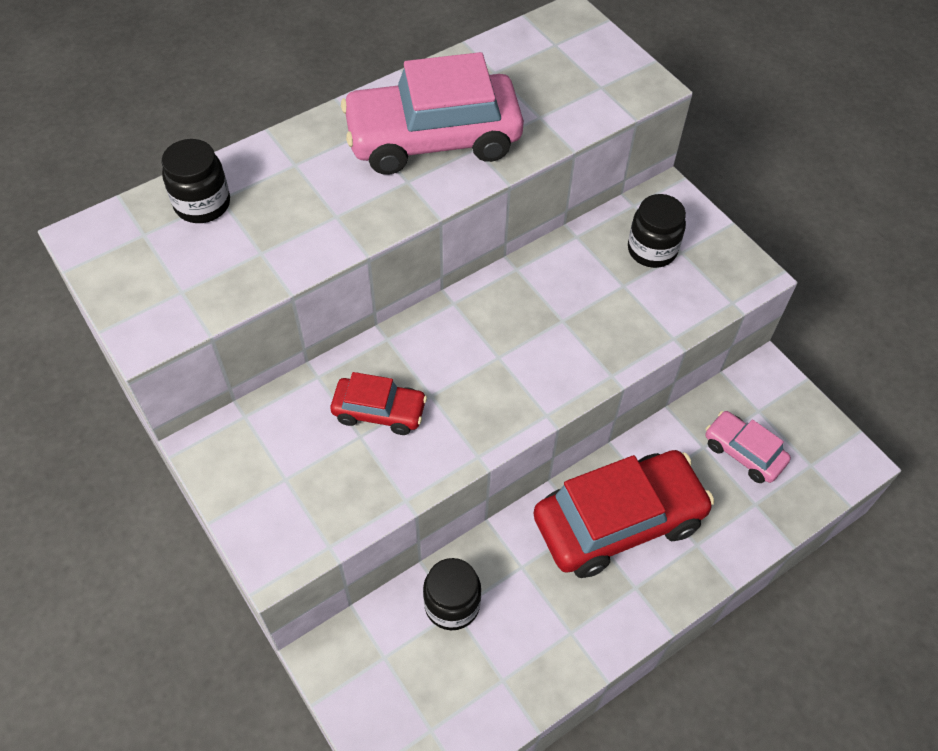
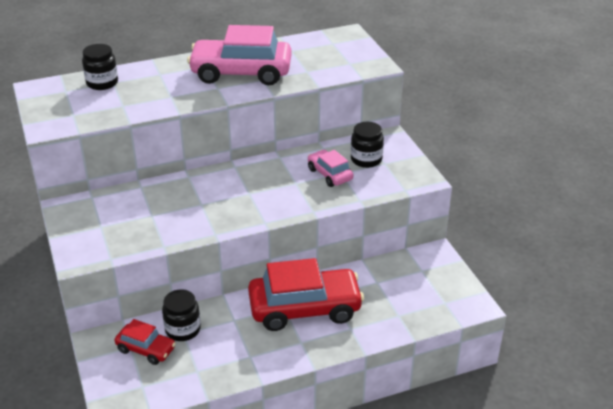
camera: 15 degrees right, 20 degrees down
red car [331,372,427,435] -> red car moved to [115,319,176,365]
pink car [705,411,791,483] -> pink car moved to [308,150,354,187]

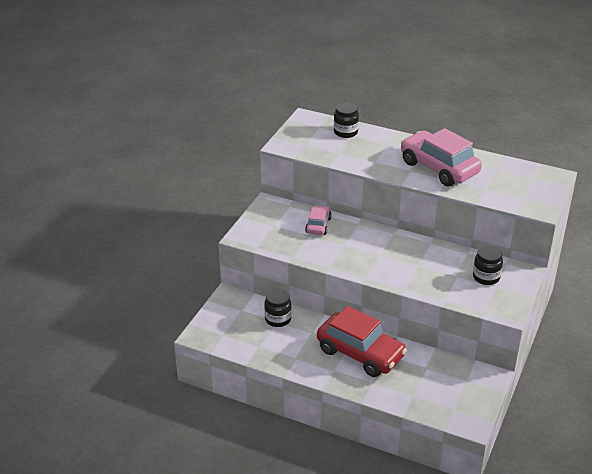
camera: 45 degrees right, 0 degrees up
red car [115,319,176,365] -> none
pink car [308,150,354,187] -> pink car moved to [305,205,332,235]

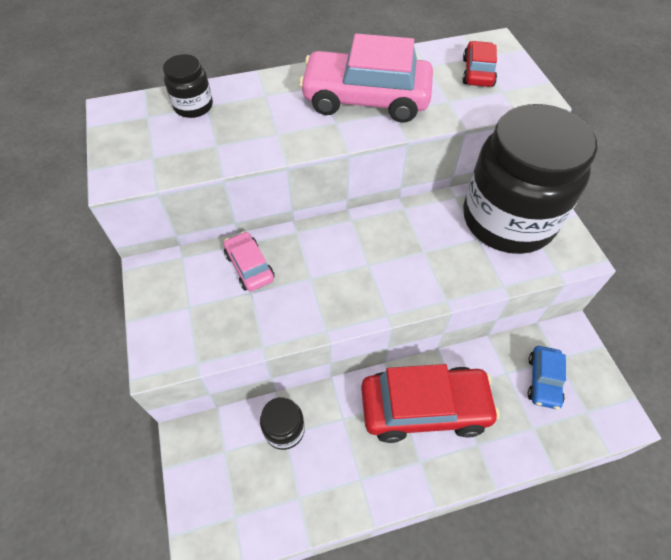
camera: 40 degrees left, 20 degrees up
black jar [473,245,503,285] -> black jar [463,104,597,254], size x2.47
none -> red car [462,41,497,87]
none -> blue car [528,346,566,409]

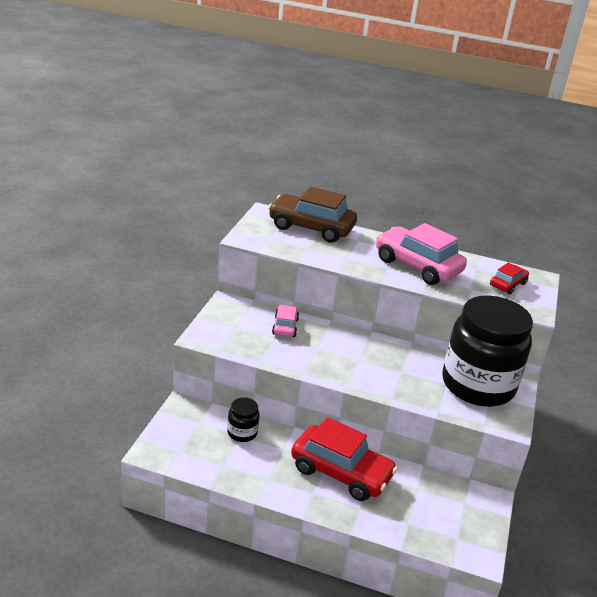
camera: 30 degrees right, 25 degrees down
black jar [163,54,213,118] -> brown car [268,186,357,243]
blue car [528,346,566,409] -> none

